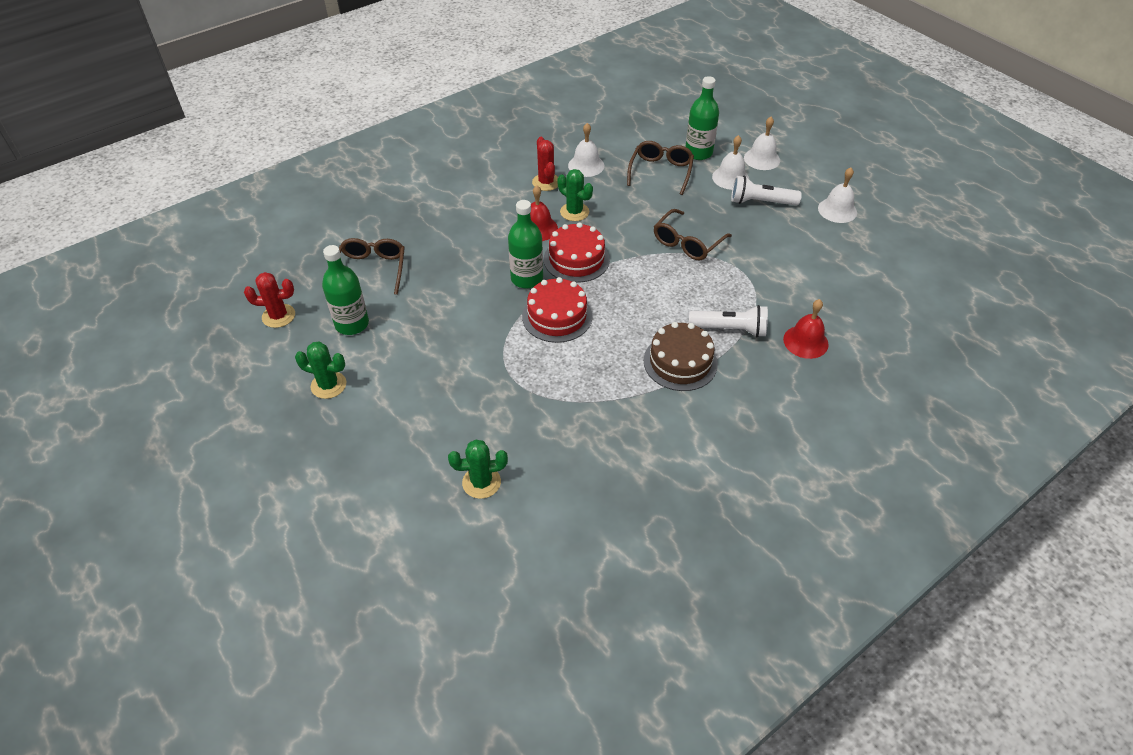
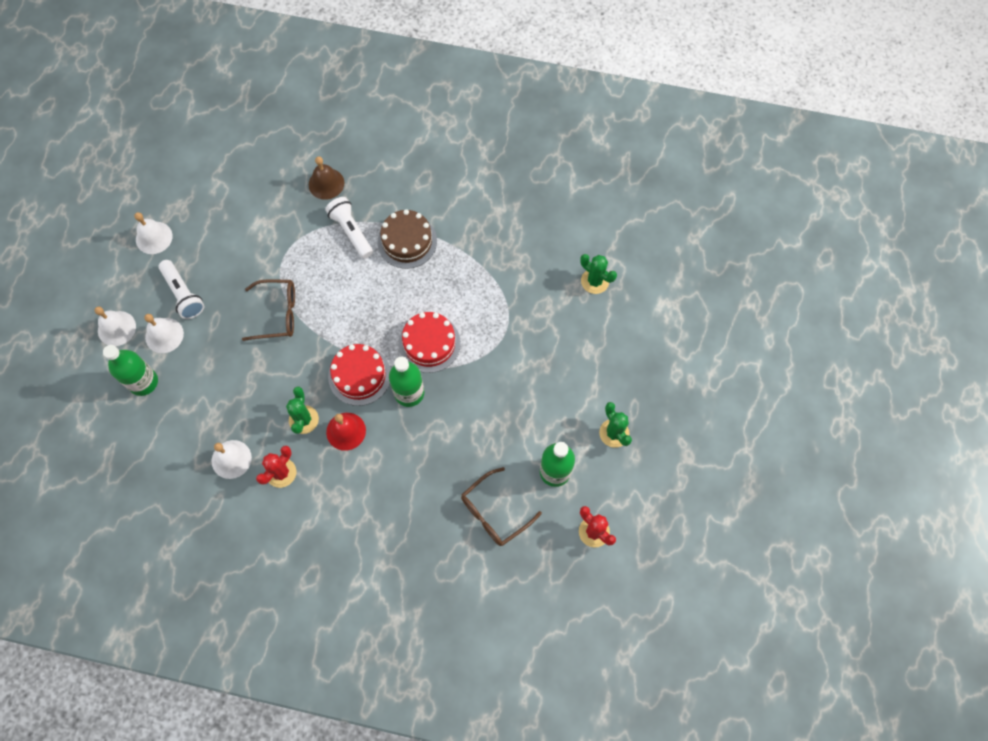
camera: 130 degrees left, 20 degrees up
brown glasses [627,141,694,195] -> none
red bell [783,299,828,359] -> brown bell [309,156,344,200]

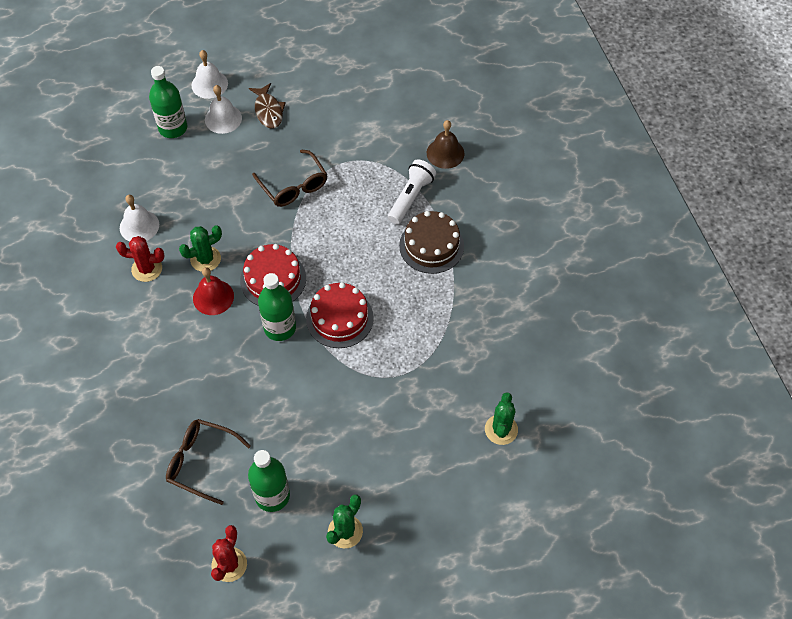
camera: 60 degrees right, 10 degrees down
white bell [134,212,173,254] -> none
white flashlight [159,260,204,319] -> brown fish [249,83,286,129]

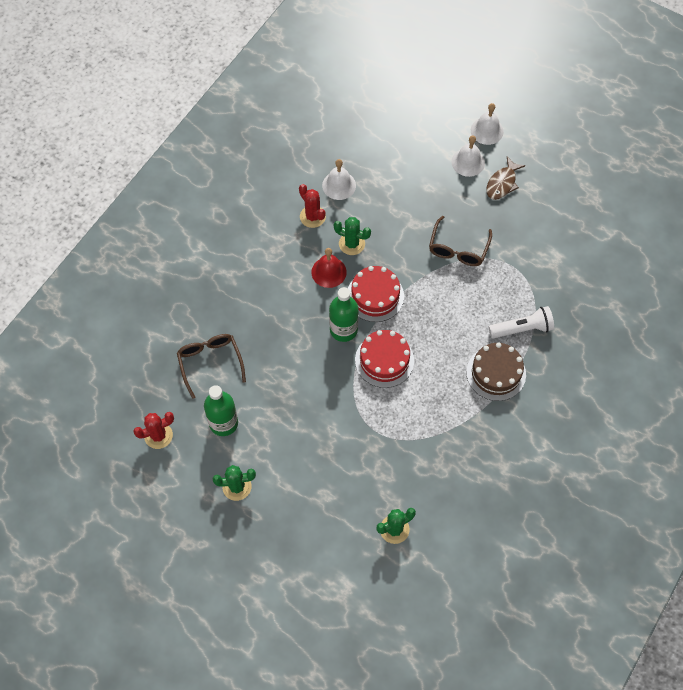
camera: 50 degrees right, 5 degrees up
green bottle [149,66,187,138] -> none
brown bell [427,120,465,169] -> none

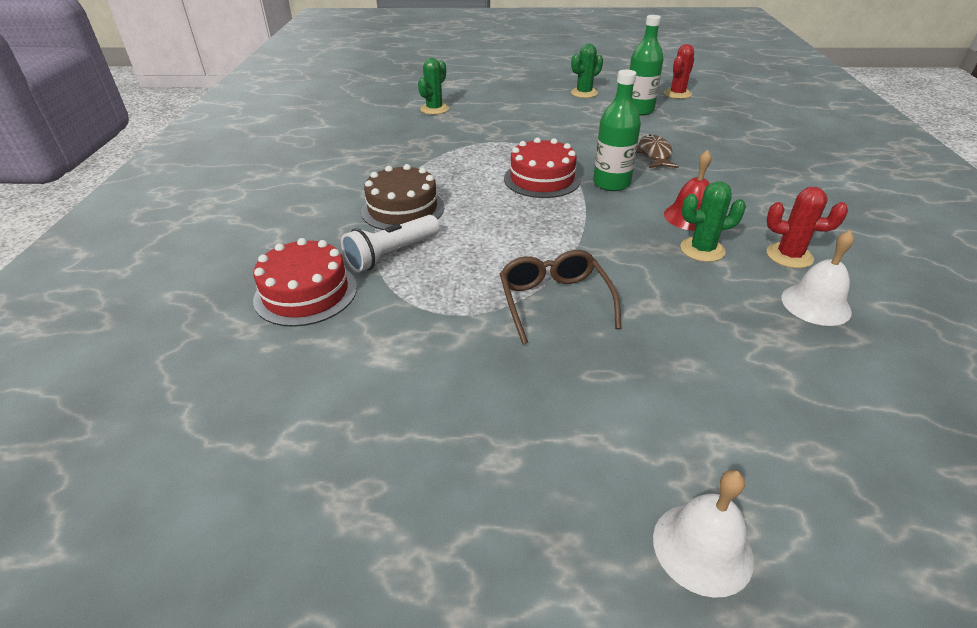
camera: 150 degrees right, 25 degrees down
brown glasses [177,334,246,399] -> none
red cake [348,266,404,322] -> red cake moved to [253,238,357,327]
white bell [452,136,485,177] -> none
brown fish [486,157,525,200] -> brown fish moved to [636,134,679,168]

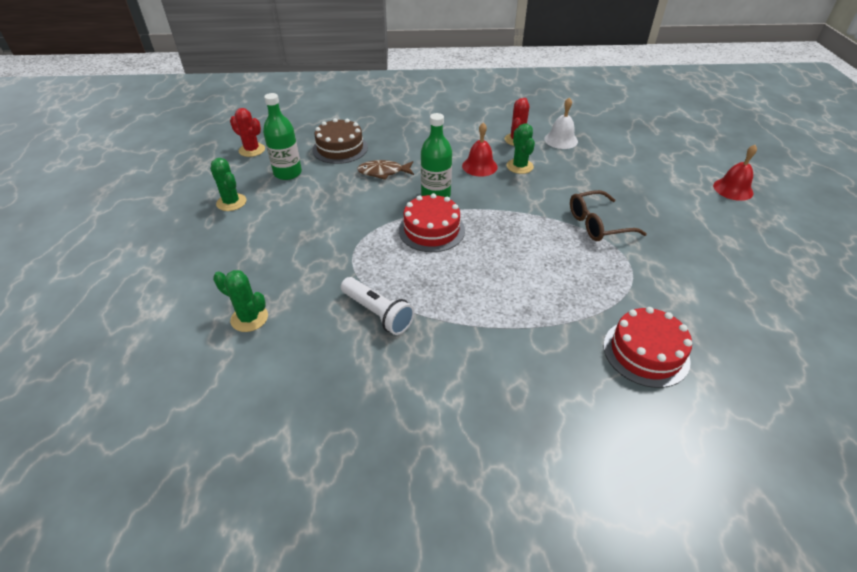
camera: 95 degrees left, 5 degrees up
white flashlight [341,215,440,272] -> white flashlight moved to [341,277,415,335]
brown cake [361,164,444,230] -> brown cake moved to [312,118,368,164]
white bell [653,470,754,598] -> red bell [713,145,757,201]

